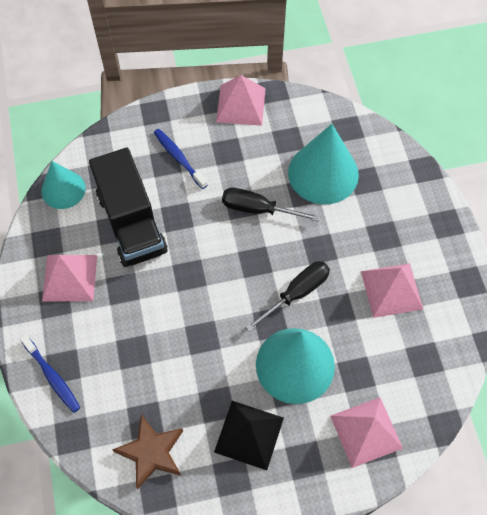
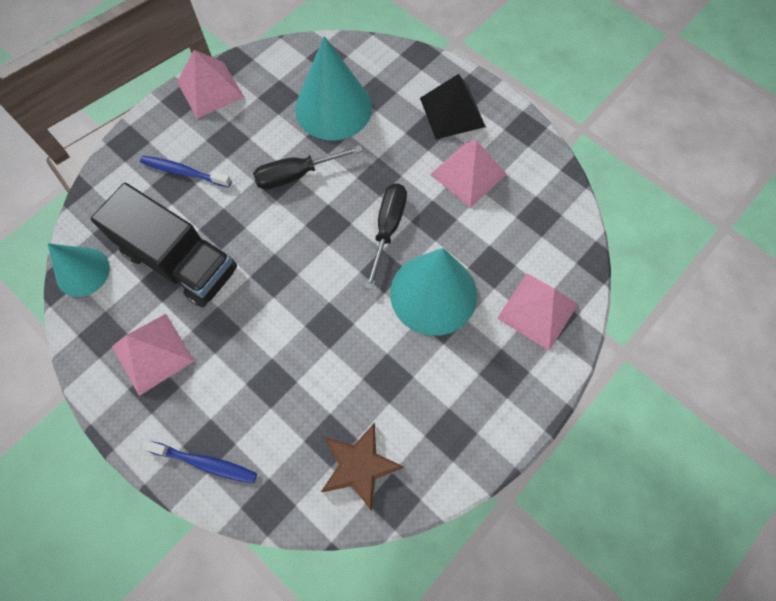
camera: 35 degrees left, 5 degrees up
black pyramid [214,401,284,470] -> black pyramid moved to [420,74,486,139]

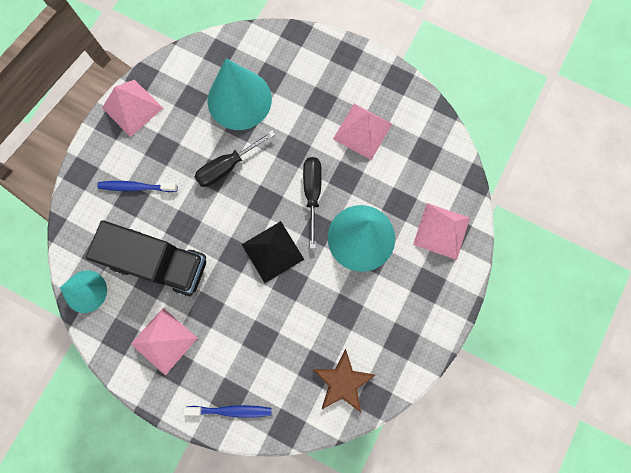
camera: 15 degrees left, 10 degrees up
black pyramid [420,74,486,139] -> black pyramid moved to [242,221,304,283]

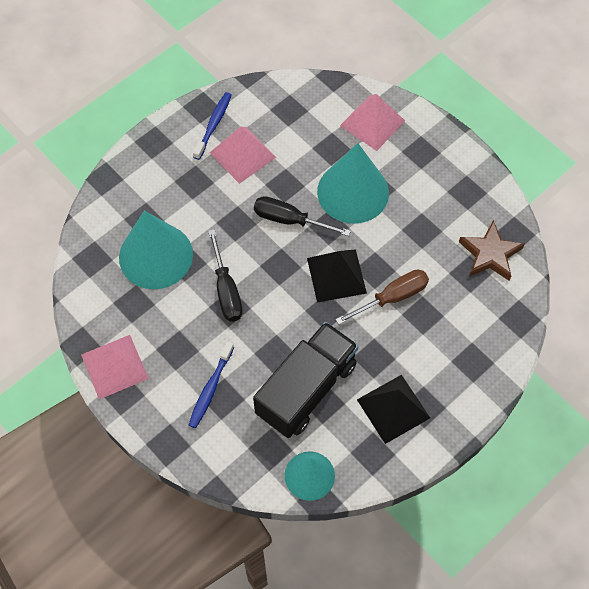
camera: 70 degrees left, 15 degrees down
pink pyramid [131,308,197,376] -> black pyramid [357,375,430,444]
blue toothbrush [184,405,272,418] -> blue toothbrush moved to [193,92,232,160]
none -> brown screwdriver [335,270,429,325]

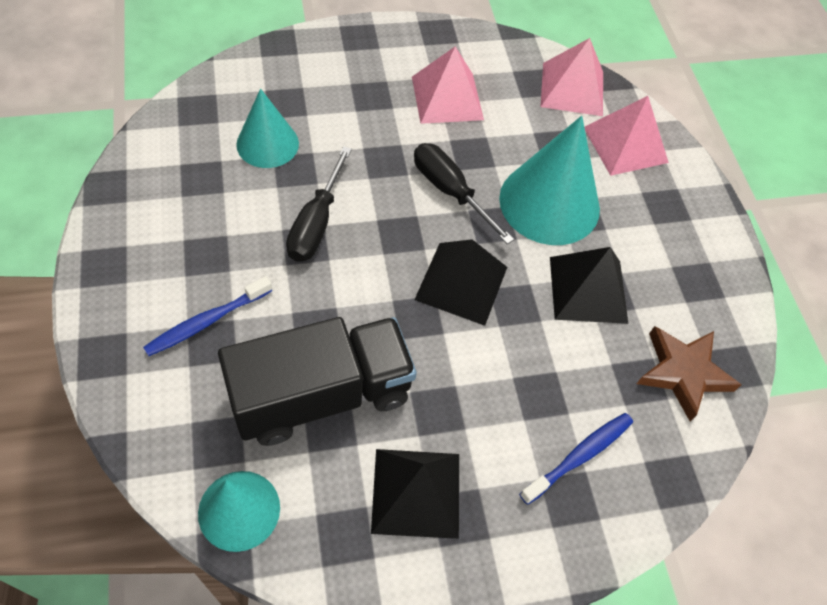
camera: 25 degrees right, 5 degrees down
pink pyramid [81,335,149,399] -> pink pyramid moved to [541,38,603,116]
turquoise cone [119,211,193,289] -> turquoise cone [236,88,299,168], size x0.62
blue toothbrush [193,92,232,160] -> blue toothbrush moved to [519,413,633,505]
brown screwdriver [335,270,429,325] -> none
none -> black pyramid [550,247,628,324]

